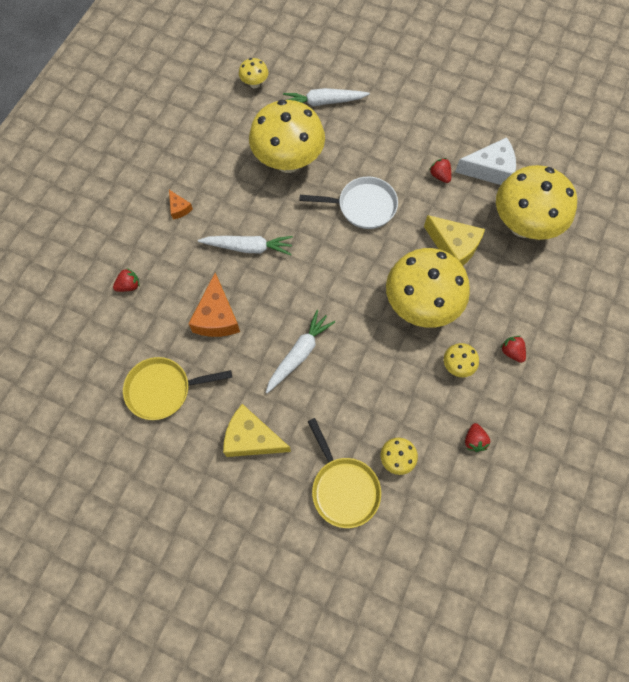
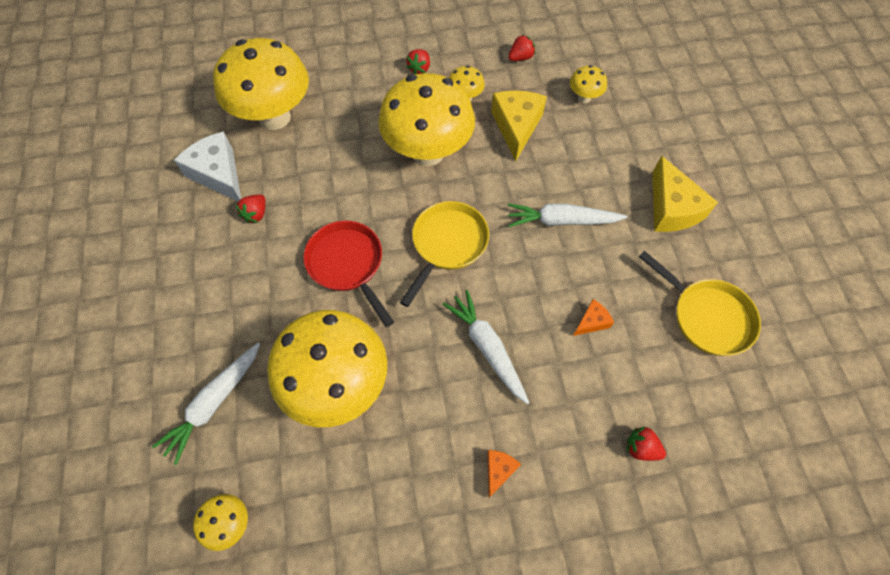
camera: 125 degrees left, 5 degrees down
orange cheese [188,273,240,337] -> orange cheese [573,299,614,336], size x0.50
white carrot [283,88,370,107] -> white carrot turned 75 degrees clockwise [152,343,260,465]
white pan [299,177,398,229] -> red pan [304,221,394,327]
yellow pan [308,418,381,528] -> yellow pan moved to [400,201,489,307]
yellow cheese [424,215,485,265] -> yellow cheese moved to [491,90,547,162]

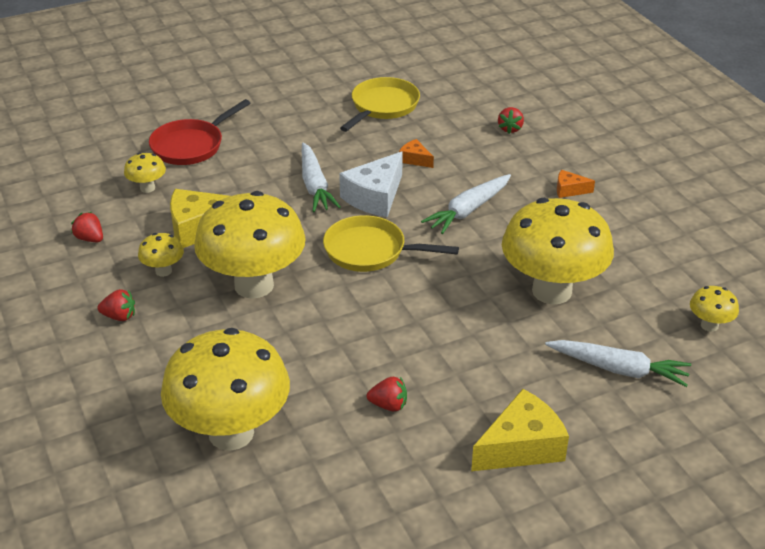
camera: 105 degrees left, 25 degrees down
white cheese [174,131,241,201] -> white cheese moved to [339,151,403,217]
red pan [304,221,394,327] -> red pan moved to [149,99,250,165]
yellow cheese [652,156,718,232] -> yellow cheese moved to [471,389,569,471]

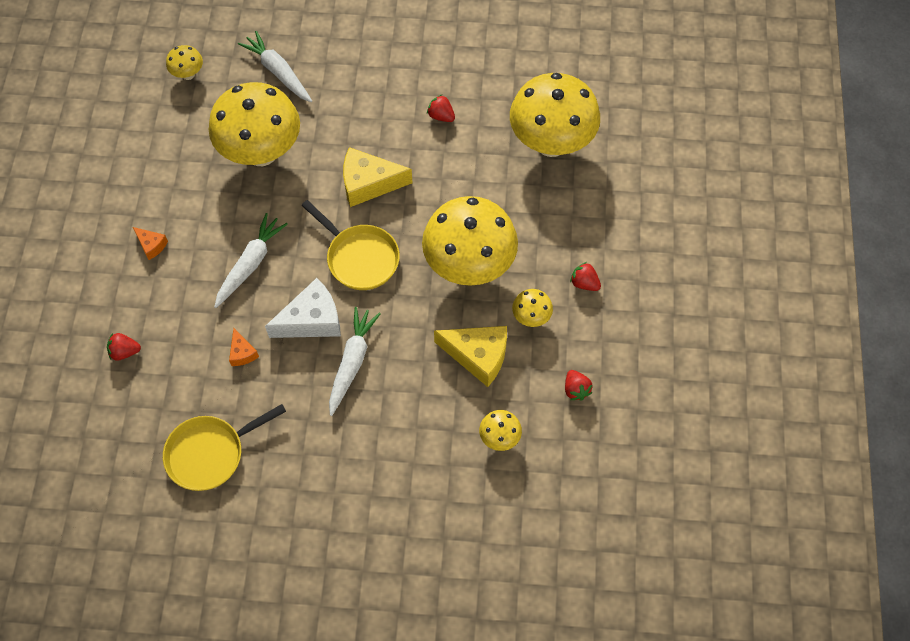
camera: 150 degrees left, 25 degrees up
red pan [149,99,250,165] -> none
white carrot [421,174,511,234] -> white carrot turned 45 degrees counterclockwise [214,213,288,308]
yellow cheese [471,389,569,471] -> yellow cheese moved to [343,147,412,207]
red strawberry [498,107,524,134] -> red strawberry turned 135 degrees counterclockwise [107,333,141,361]

